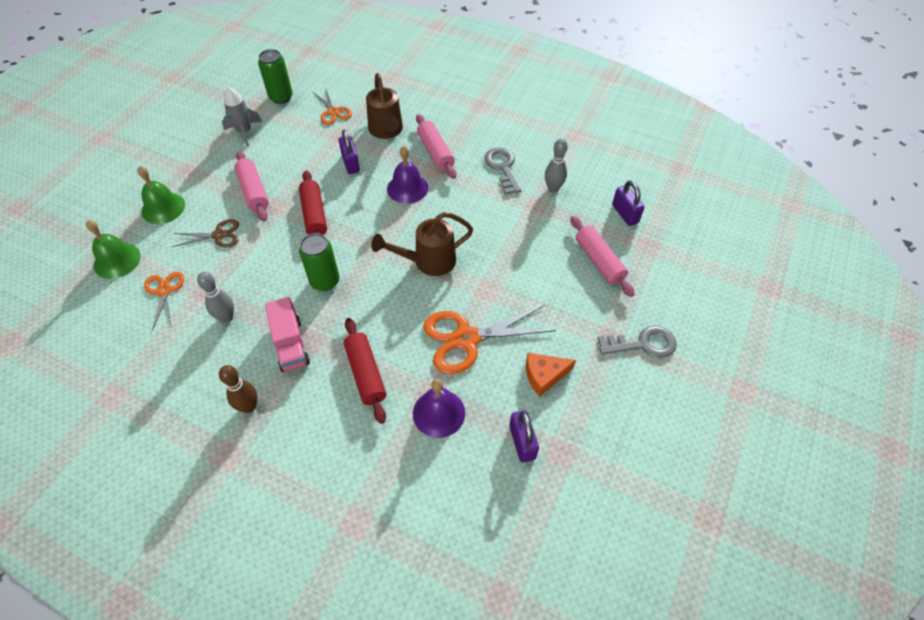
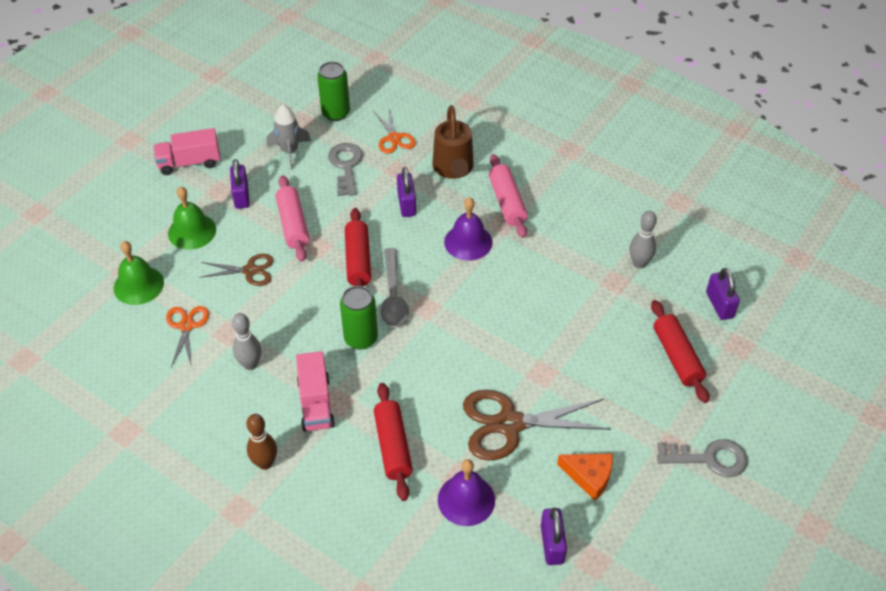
camera: 10 degrees right, 5 degrees down
brown watering can [371,212,473,276] -> none
orange scissors [423,305,556,374] -> brown scissors [463,390,611,461]
grey key [484,147,522,195] -> grey key moved to [328,143,363,196]
orange cheese [526,353,576,397] -> orange cheese turned 150 degrees counterclockwise [557,453,613,501]
pink rolling pin [570,216,635,297] -> red rolling pin [651,300,709,403]
none -> pink truck [154,128,220,175]
none -> purple padlock [230,159,250,209]
none -> grey spoon [380,248,409,327]

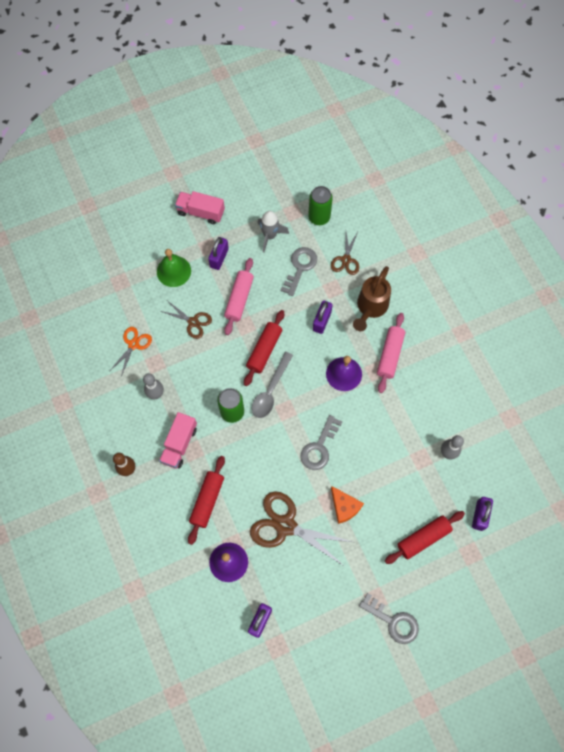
camera: 30 degrees right, 20 degrees up
green bell [114,241,164,305] -> none
orange scissors [374,108,416,154] -> brown scissors [331,232,359,275]
orange cheese [557,453,613,501] -> orange cheese moved to [331,486,364,524]
red rolling pin [651,300,709,403] -> red rolling pin turned 45 degrees clockwise [385,511,465,564]
none -> grey key [301,415,342,470]

